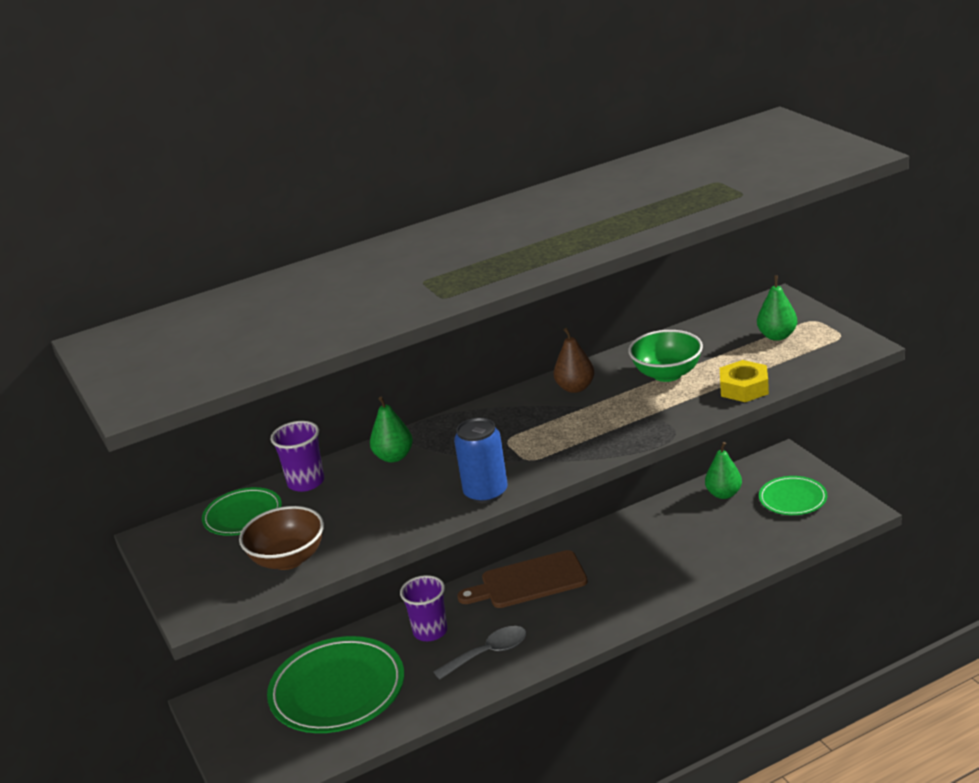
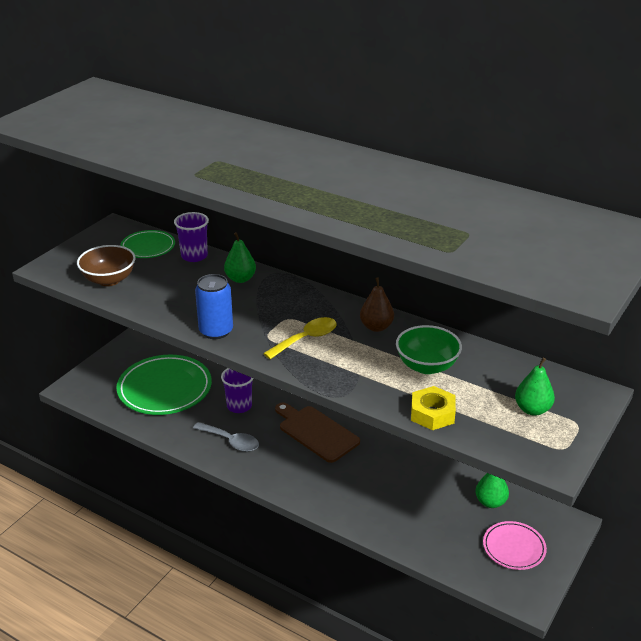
camera: 55 degrees right, 5 degrees up
green plate [759,476,827,515] -> pink plate [483,521,547,570]
none -> yellow spoon [263,317,337,359]

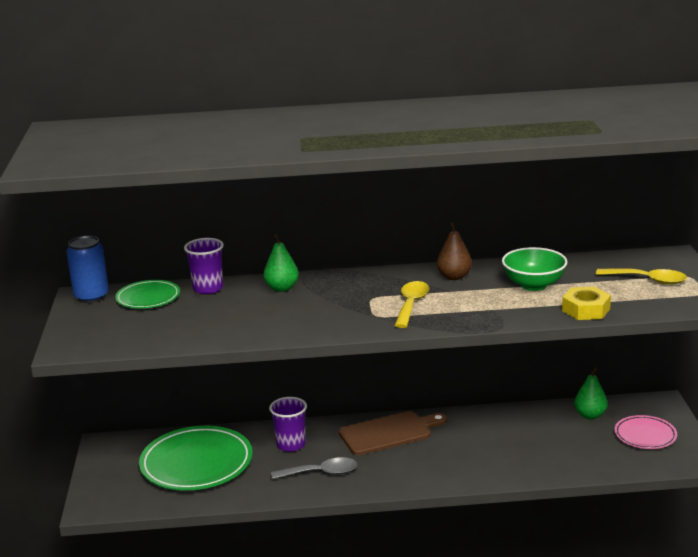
camera: 35 degrees left, 10 degrees down
brown bowl [77,245,136,286] -> none
blue can [195,274,233,339] -> blue can moved to [67,236,109,303]
brown cutting board [275,402,360,463] -> brown cutting board turned 150 degrees clockwise [339,411,447,455]
green pear [515,357,555,416] -> yellow spoon [596,268,687,285]

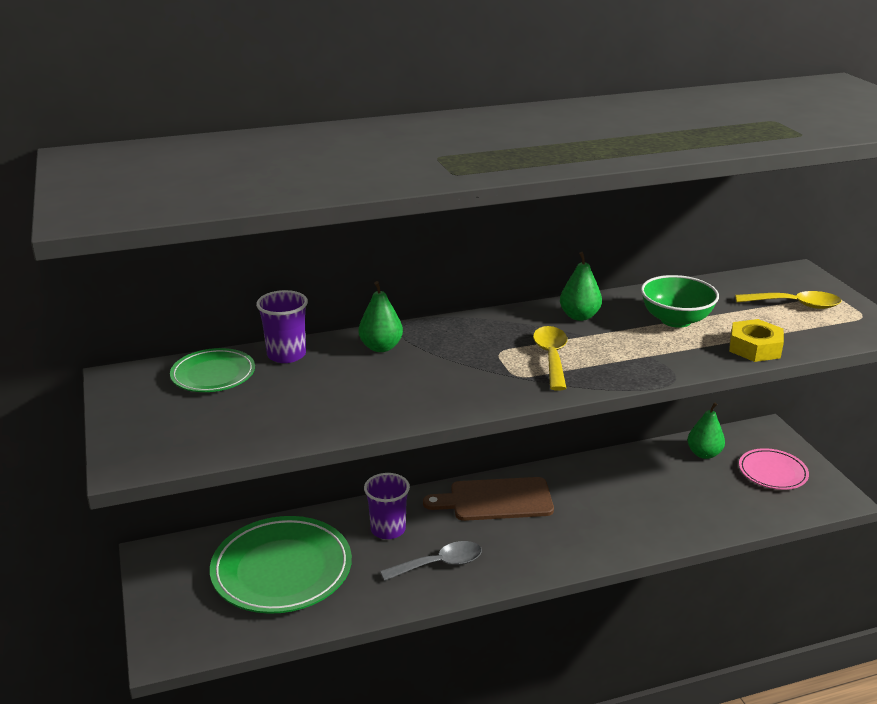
camera: 15 degrees left, 5 degrees up
blue can [67,236,109,303] -> none
brown cutting board [339,411,447,455] -> brown cutting board turned 150 degrees counterclockwise [423,477,554,521]
brown pear [437,222,472,280] -> green pear [560,252,602,321]

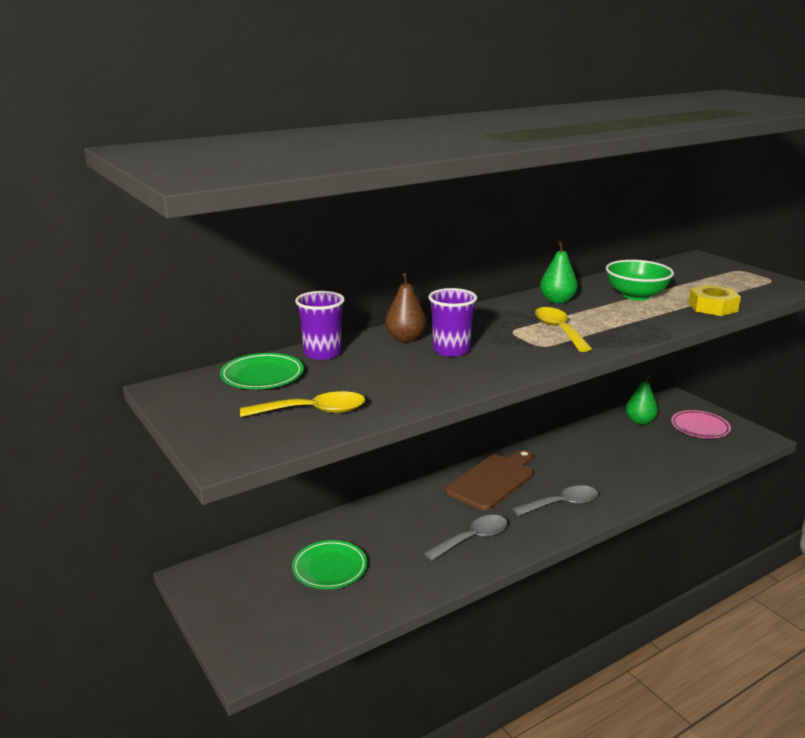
camera: 15 degrees left, 5 degrees down
green plate [210,516,352,614] -> green plate [292,540,367,589], size x0.55
green pear [358,281,403,352] -> brown pear [385,273,427,342]
purple cup [364,473,410,539] -> purple cup moved to [428,288,477,357]
brown cutting board [423,477,554,521] -> brown cutting board turned 150 degrees clockwise [446,450,534,511]
yellow spoon [735,291,841,309] -> yellow spoon moved to [240,391,365,417]
none -> grey spoon [512,486,598,516]

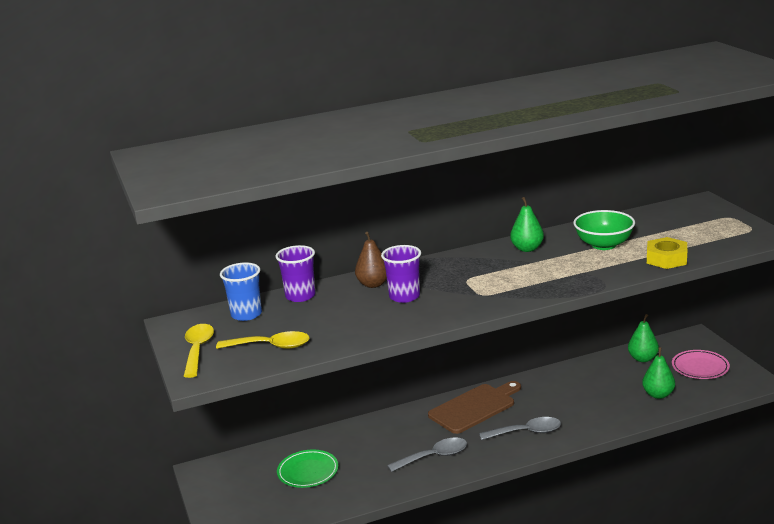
camera: 15 degrees right, 0 degrees up
green plate [220,353,304,389] -> blue cup [220,262,262,321]
yellow spoon [535,307,592,352] -> yellow spoon moved to [184,324,214,378]
none -> green pear [642,347,675,399]

